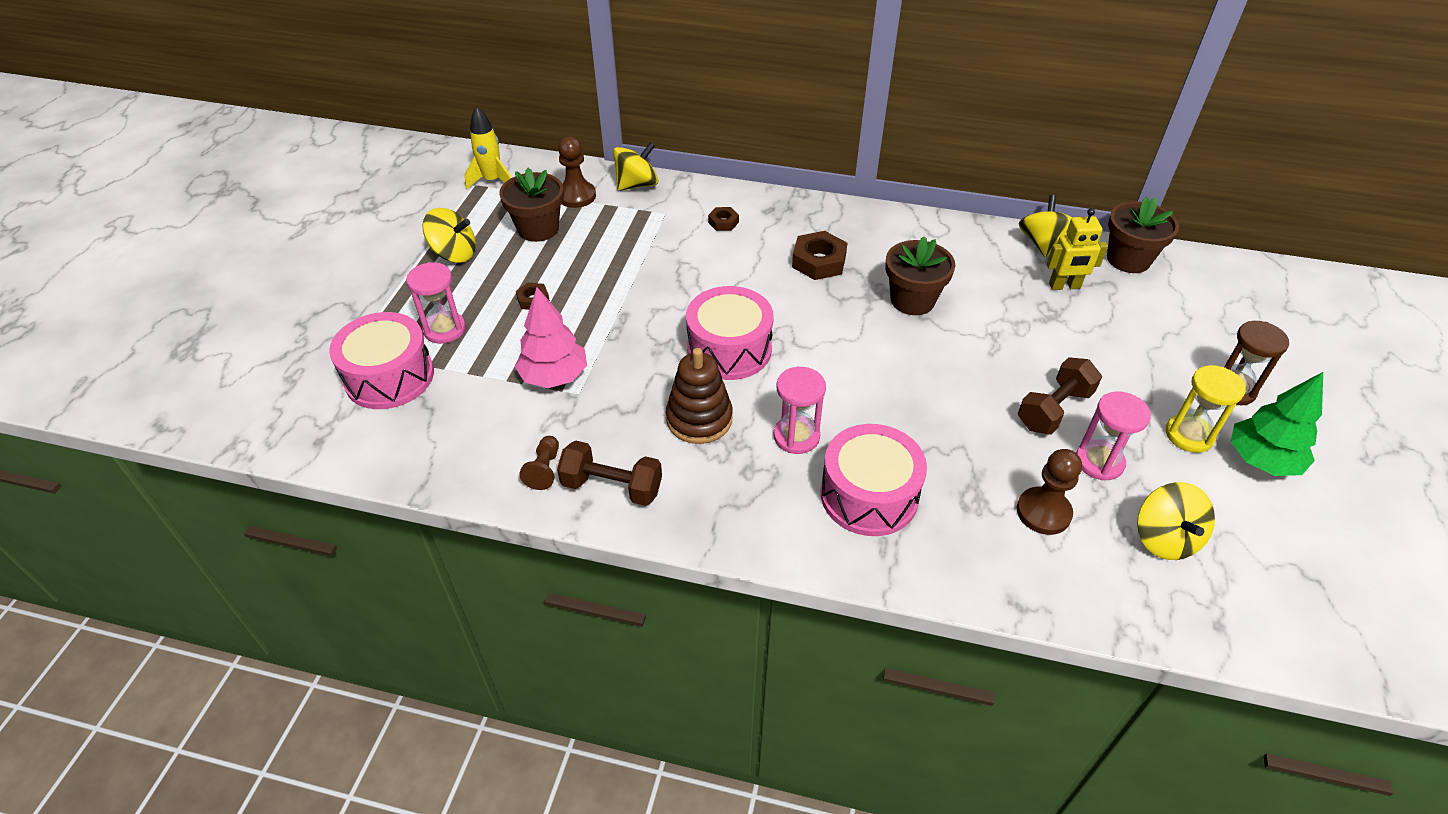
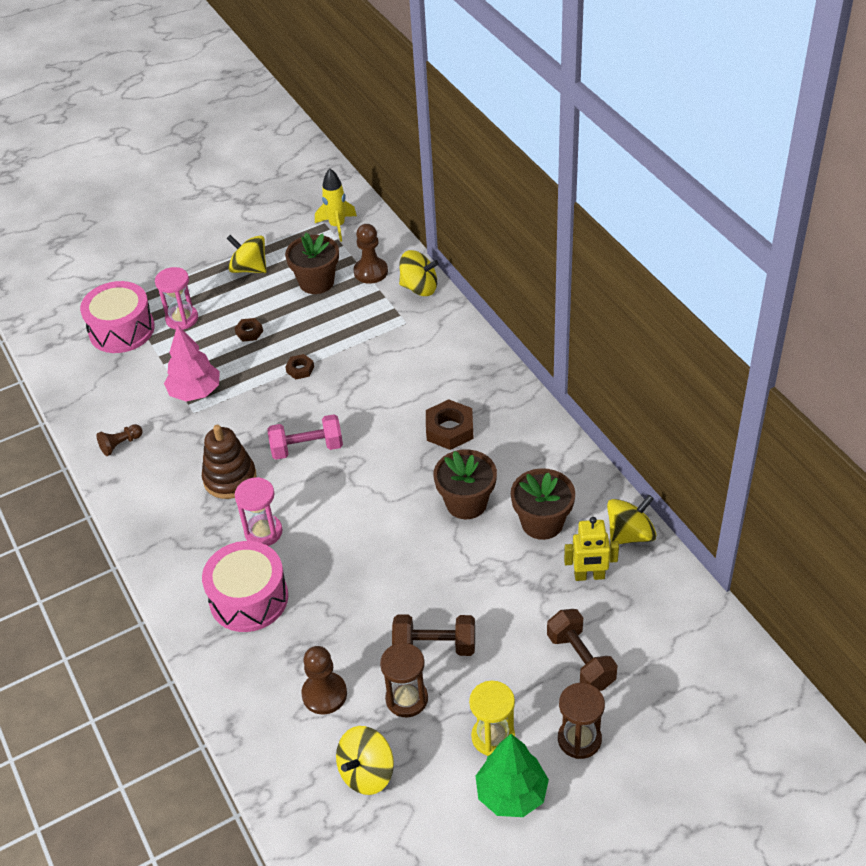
camera: 50 degrees right, 0 degrees up
yellow spinning top [422,208,476,263] -> yellow spinning top turned 150 degrees clockwise [226,235,267,273]
brown dumbbell [557,440,662,506] -> brown dumbbell moved to [547,609,618,691]
pink drum [686,286,774,380] -> pink dumbbell [267,414,343,460]
brown nut [708,207,739,231] -> brown nut moved to [285,354,314,379]
yellow robot [1046,208,1108,290] -> yellow robot turned 45 degrees counterclockwise [564,517,619,581]
pink hourglass [1076,391,1151,480] -> brown hourglass [380,643,428,717]
brown flower pot [1107,197,1179,273] -> brown flower pot moved to [511,468,575,540]

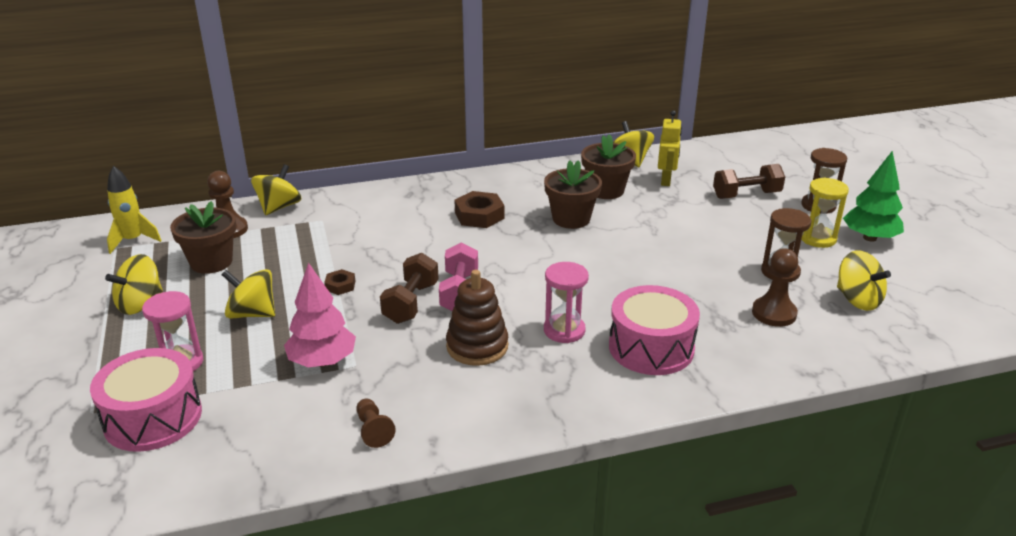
camera: 80 degrees left, 15 degrees down
brown nut [234,318,263,342] -> yellow spinning top [221,269,275,318]
brown dumbbell [392,614,475,656] -> brown dumbbell moved to [380,253,439,324]

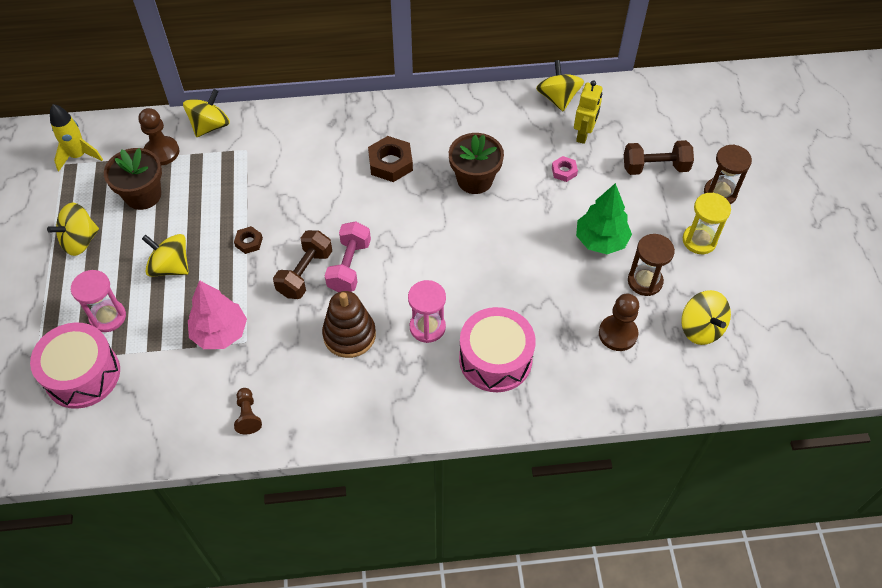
camera: 10 degrees right, 25 degrees up
brown flower pot [581,134,636,199] -> none
green tree [843,151,904,242] -> green tree moved to [576,183,632,254]
none -> pink nut [552,156,578,182]

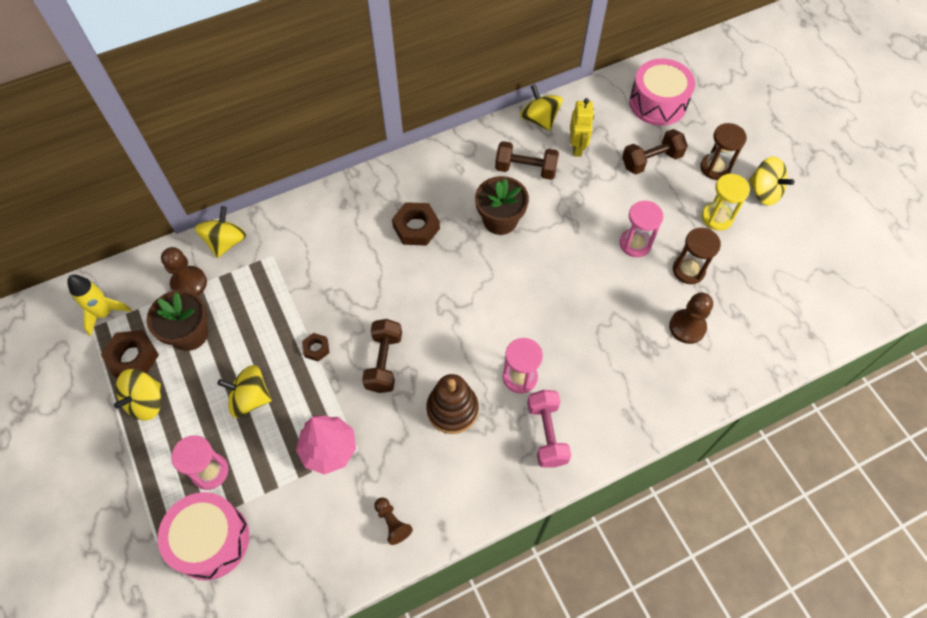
camera: 20 degrees left, 5 degrees up
pink dumbbell [325,221,371,292] -> pink dumbbell moved to [527,390,571,468]
pink drum [459,307,536,392] -> pink drum moved to [629,58,695,126]
pink nut [552,156,578,182] -> none
green tree [576,183,632,254] -> pink hourglass [620,200,663,257]
yellow spinning top [681,290,731,345] -> yellow spinning top moved to [749,157,795,205]
none -> brown nut [101,330,159,379]
none -> brown dumbbell [495,141,559,180]

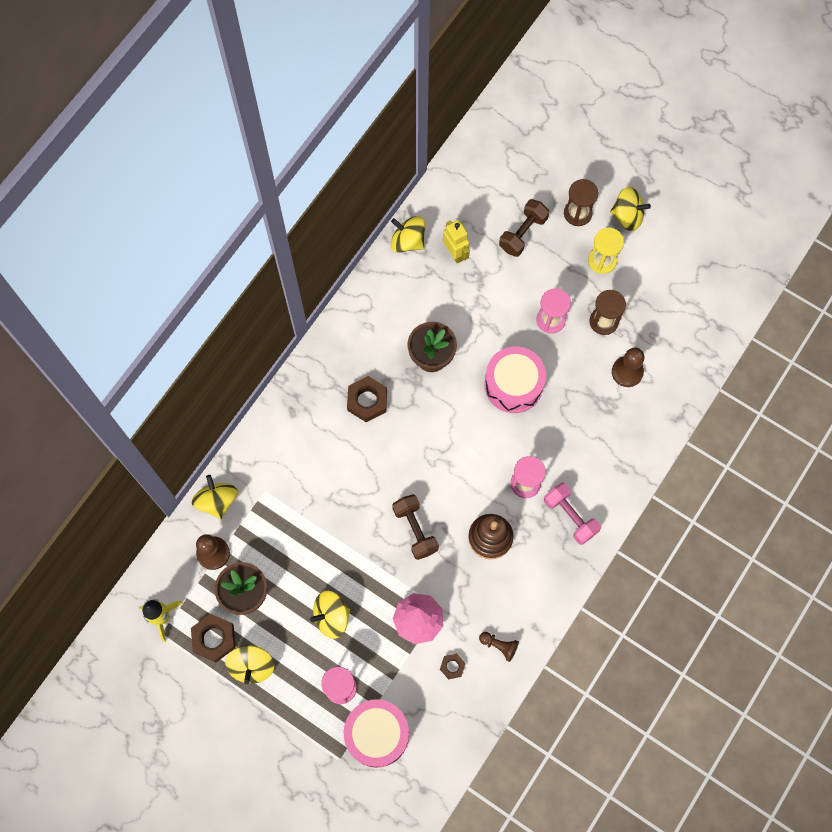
camera: 30 degrees left, 10 degrees up
brown nut [302,333,330,361] -> brown nut moved to [440,653,466,679]
brown dumbbell [495,141,559,180] -> none
pink drum [629,58,695,126] -> pink drum moved to [484,347,546,413]

